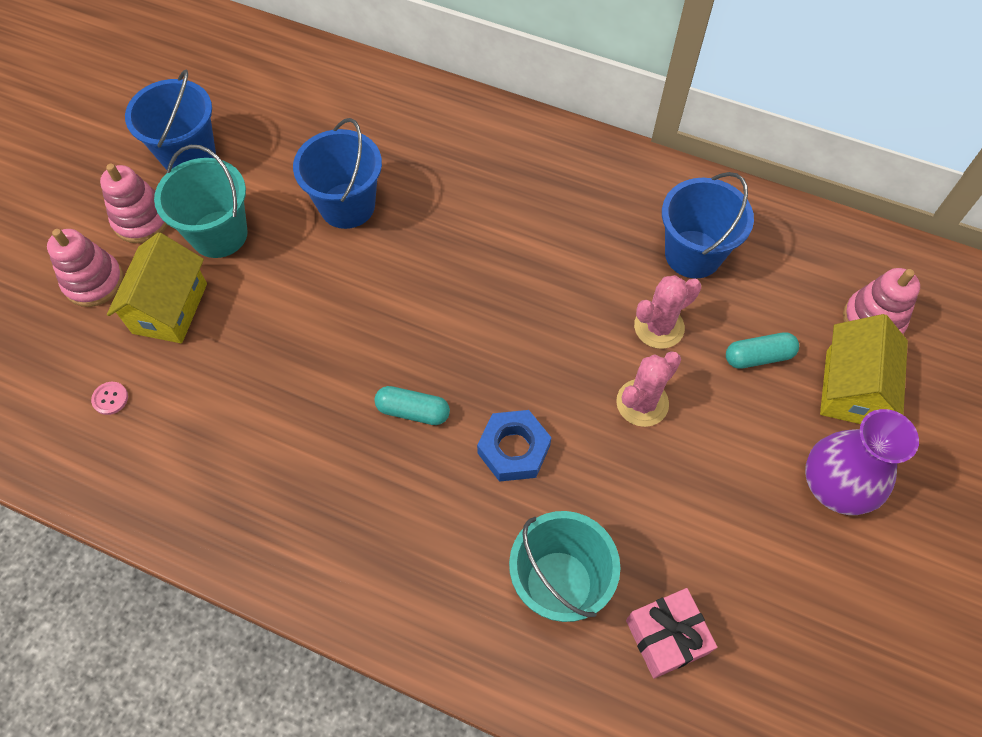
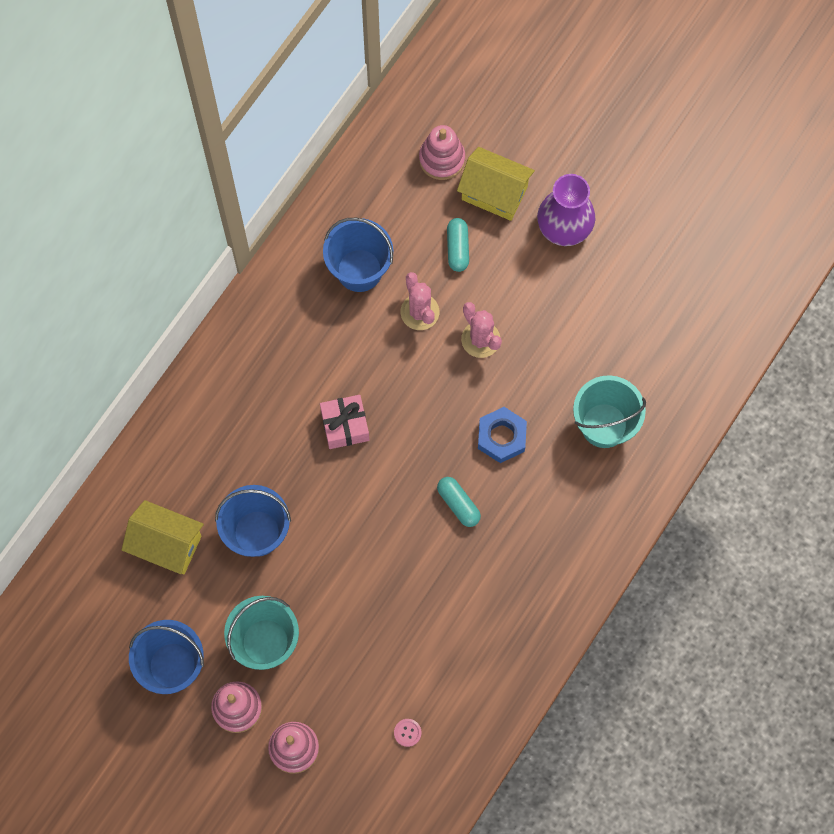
camera: 80 degrees left, 10 degrees up
yellow house [107,232,207,343] -> yellow house moved to [122,500,204,574]
turquoise capsule [374,386,450,425] -> turquoise capsule turned 60 degrees counterclockwise [437,477,481,527]
pink gift [626,588,717,679] -> pink gift moved to [320,395,369,449]

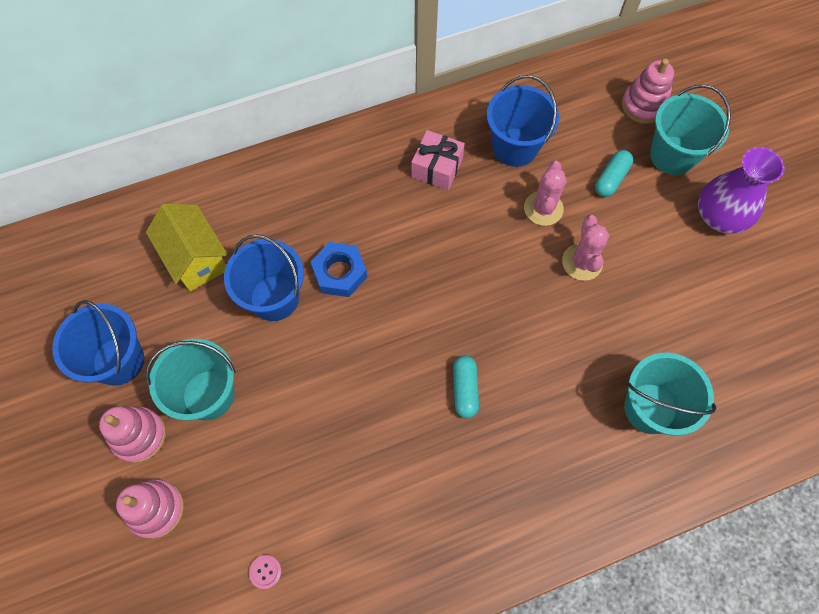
camera: 35 degrees right, 5 degrees down
pink gift [320,395,369,449] -> pink gift moved to [411,130,465,190]
yellow house [457,147,535,221] -> turquoise bucket [650,85,731,175]
blue nut [478,407,527,463] -> blue nut moved to [311,242,367,297]

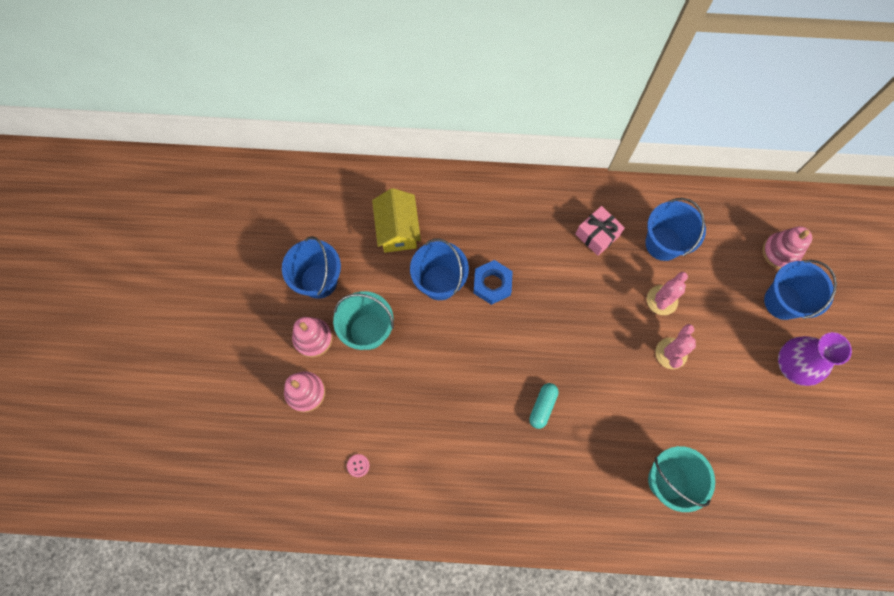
camera: 25 degrees right, 5 degrees up
turquoise capsule [595,150,633,197] -> none
turquoise bucket [650,85,731,175] -> blue bucket [764,260,837,320]

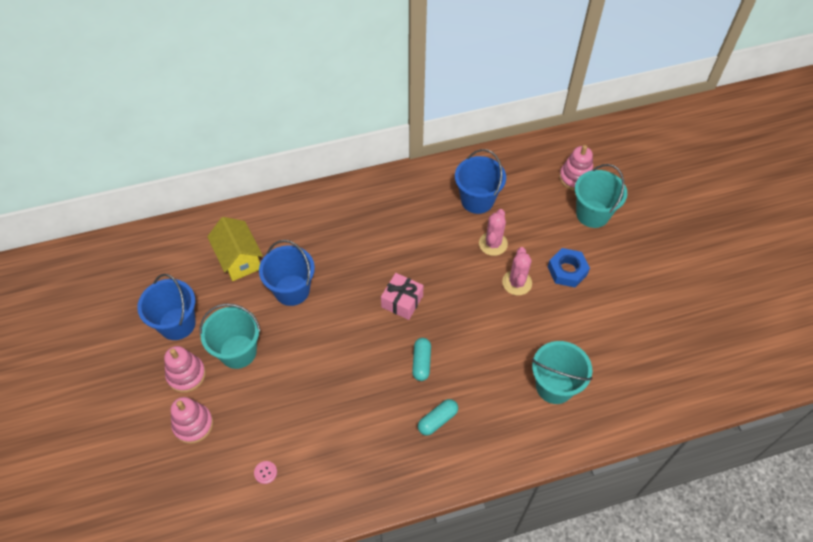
camera: 20 degrees left, 15 degrees down
blue nut [474,260,513,305] -> blue nut moved to [548,248,590,287]
pink gift [575,206,625,256] -> pink gift moved to [381,273,424,320]
blue bucket [764,260,837,320] -> turquoise bucket [575,164,627,228]
purple vase [778,332,852,386] -> none
none -> turquoise capsule [418,399,458,435]

